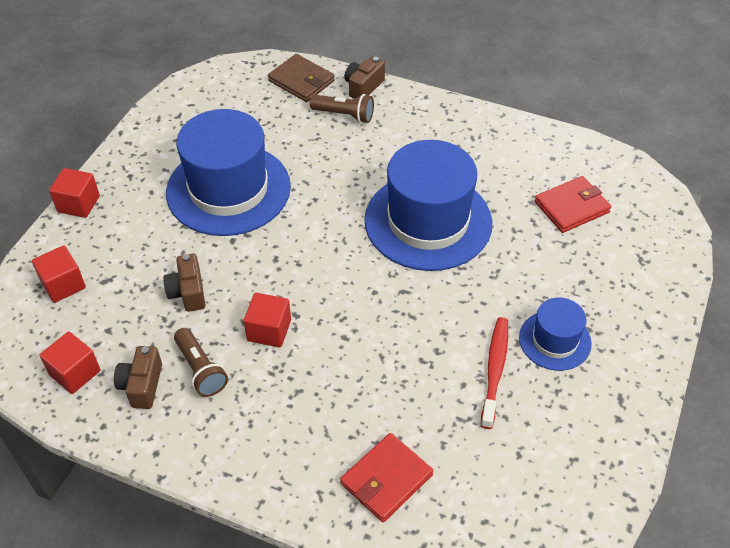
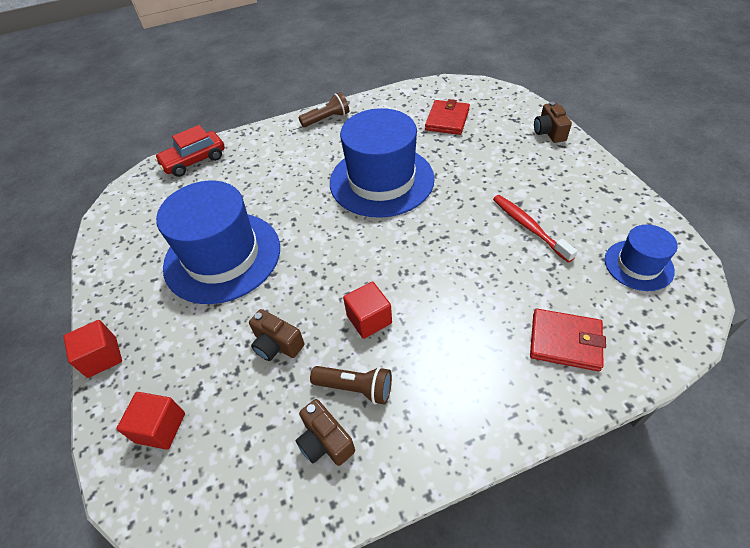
camera: 40 degrees left, 0 degrees up
red cube [40,332,100,394] -> none
brown wallet [268,54,335,102] -> red car [154,125,225,177]
brown flashlight [310,94,374,123] -> brown flashlight moved to [298,92,349,127]
red wallet [340,433,433,522] -> red wallet turned 75 degrees counterclockwise [530,309,606,371]
brown camera [345,56,385,99] -> brown camera moved to [534,102,572,143]
blue hat [519,298,592,371] -> blue hat moved to [605,225,678,291]

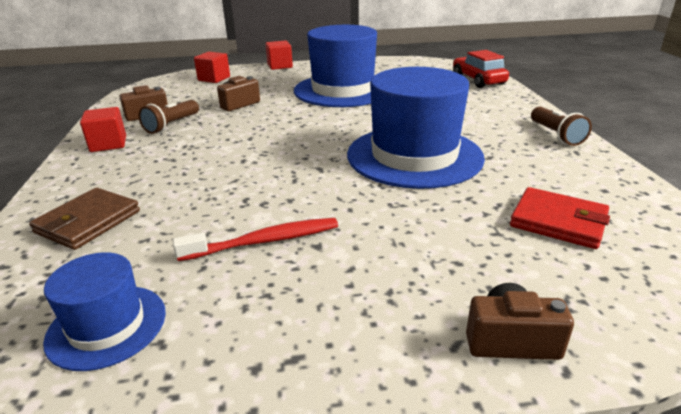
camera: 100 degrees right, 20 degrees down
red cube [343,281,392,339] -> red cube moved to [80,107,126,152]
red wallet [530,309,606,371] -> brown wallet [29,188,140,250]

